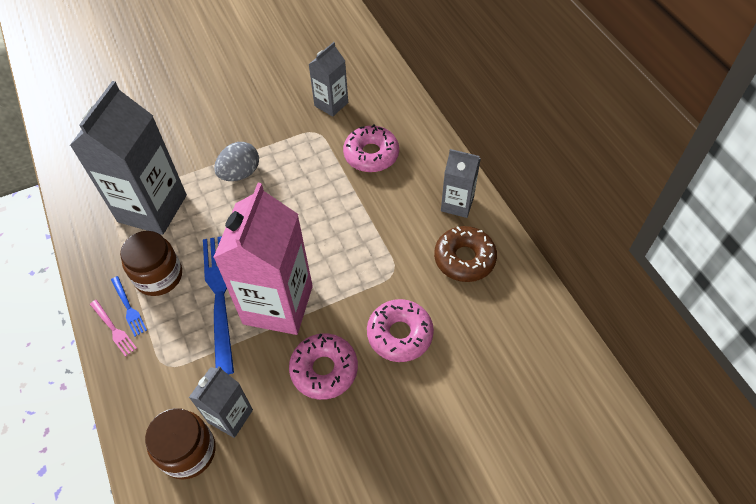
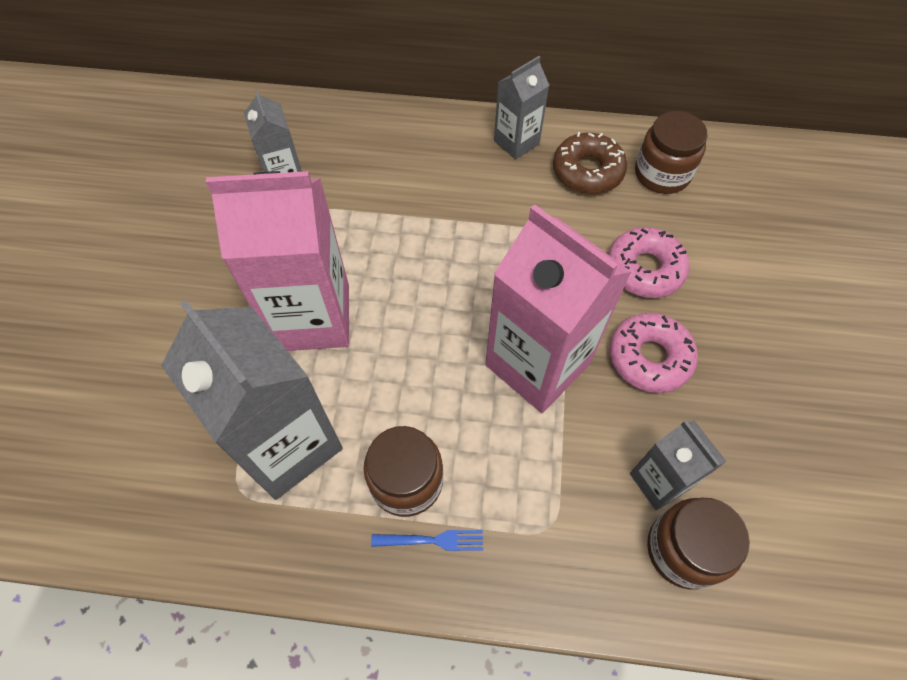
camera: 60 degrees left, 5 degrees up
pink fork [90,300,137,357] -> none
blue fork [203,237,234,375] -> none
grey egg [214,142,259,181] -> pink carton [206,171,349,351]
pink donut [343,124,399,172] -> none
none -> brown jar [635,111,708,194]

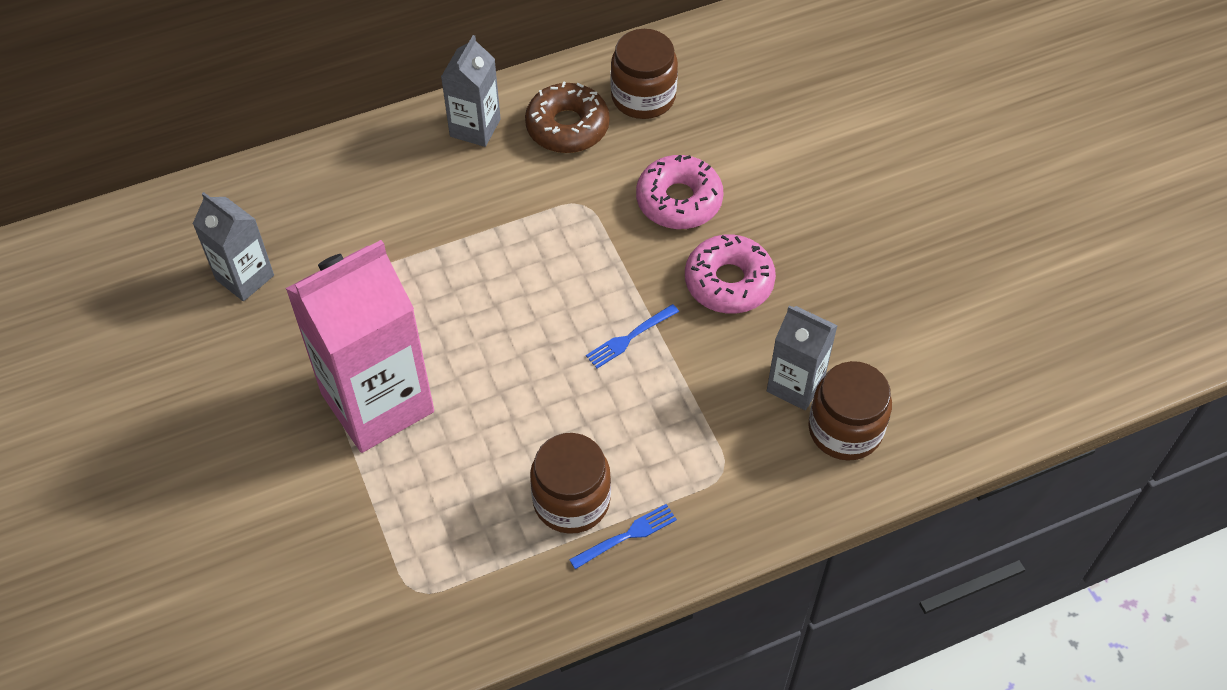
camera: 30 degrees left, 5 degrees down
grey carton [161,300,343,500] -> none
pink carton [485,204,631,413] -> blue fork [586,304,679,369]

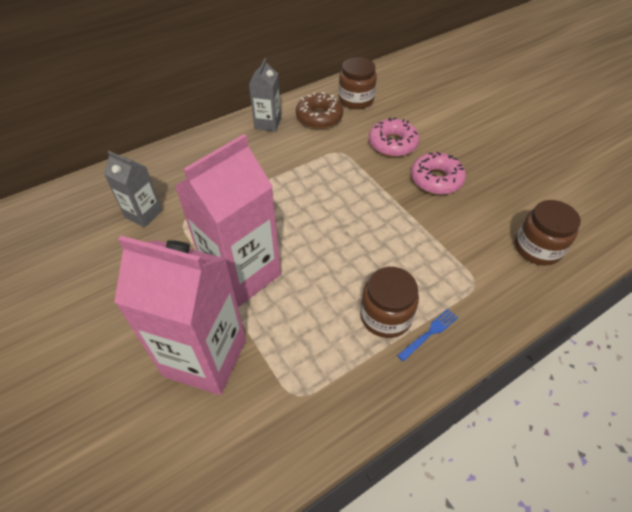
camera: 10 degrees left, 5 degrees down
blue fork [586,304,679,369] -> none
grey carton [767,305,838,410] -> none
none -> pink carton [114,236,246,395]

